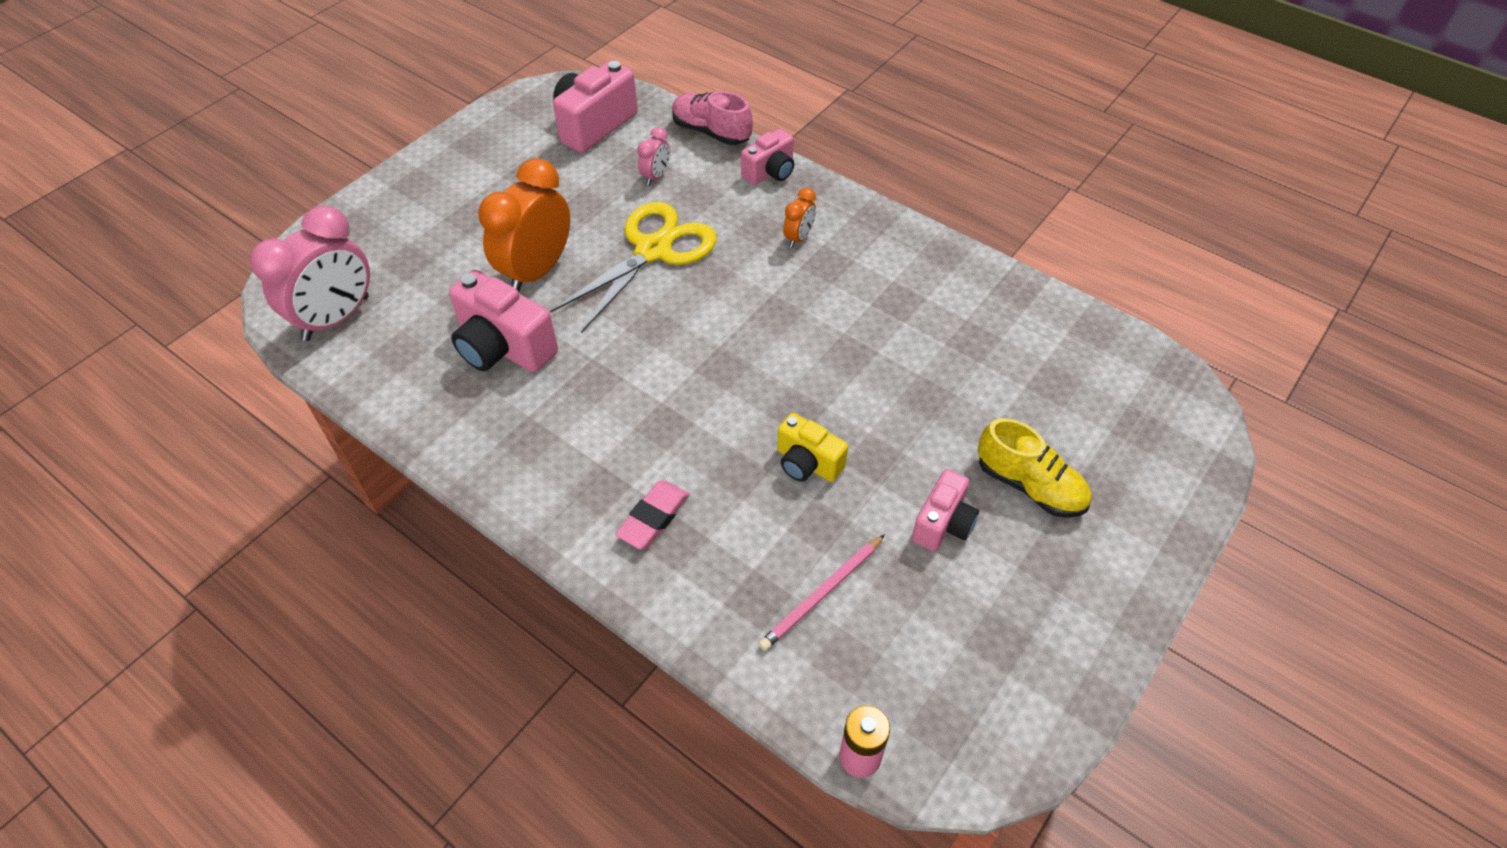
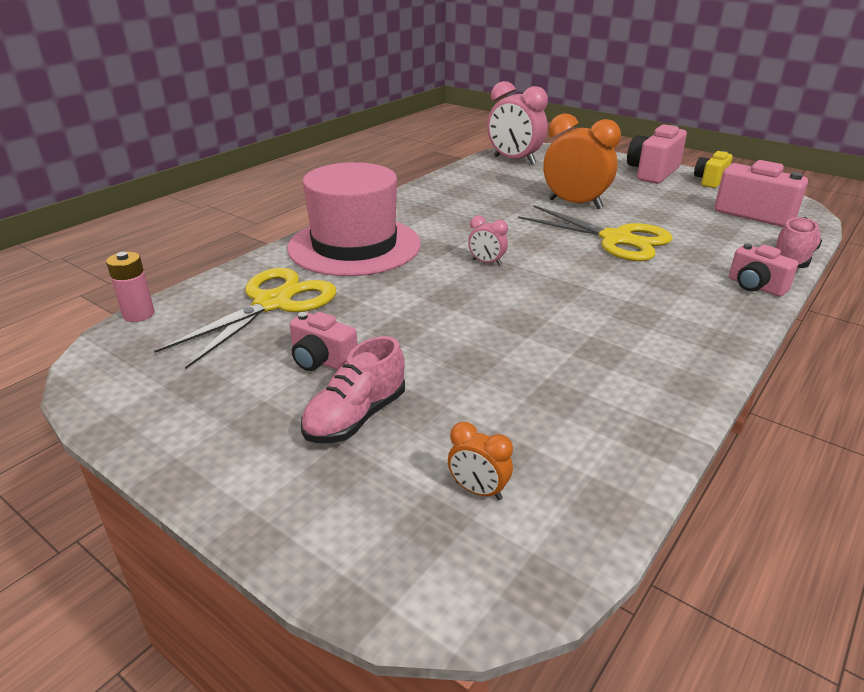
camera: 90 degrees right, 20 degrees down
pink camera [449,270,558,372] -> pink camera moved to [627,124,687,184]
pink eraser [615,481,690,549] -> pink hat [287,162,421,276]
pink clock [637,127,670,186] -> pink clock moved to [468,215,508,266]
pink pencil [758,534,885,651] -> yellow scissors [154,268,336,369]
yellow camera [777,413,848,482] -> yellow camera moved to [694,151,733,188]
orange clock [783,188,816,248] -> orange clock moved to [448,422,513,500]
yellow shoe [978,418,1091,518] -> pink shoe [301,336,405,443]

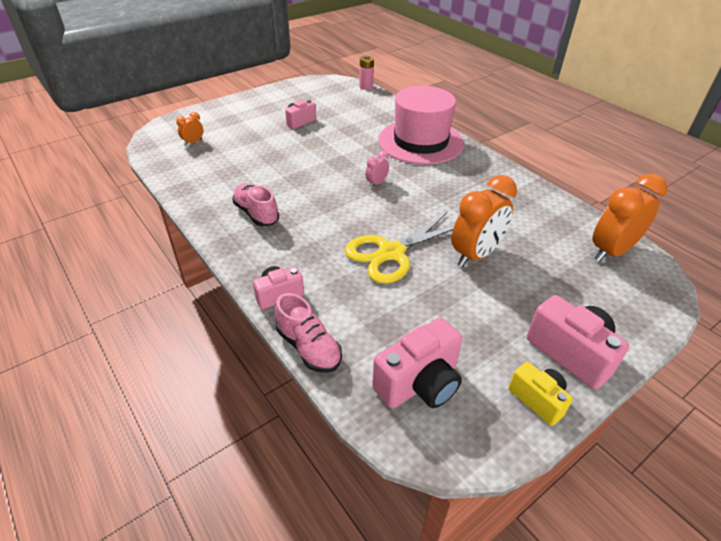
camera: 105 degrees right, 10 degrees up
yellow scissors [154,268,336,369] -> none
pink shoe [301,336,405,443] -> pink shoe moved to [232,183,279,226]
pink clock [487,81,548,165] -> orange clock [593,174,667,262]

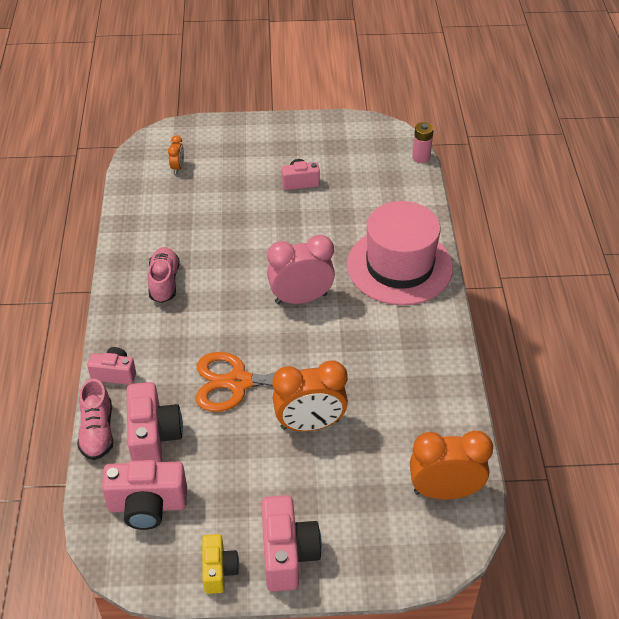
camera: 35 degrees right, 5 degrees up
orange clock [176,112,203,146] -> orange clock turned 105 degrees clockwise [168,135,184,174]
yellow scissors [345,212,454,284] -> orange scissors [196,352,318,412]
pink clock [365,151,389,187] -> pink clock [267,235,335,304], size x2.15
none -> pink camera [127,382,183,462]

